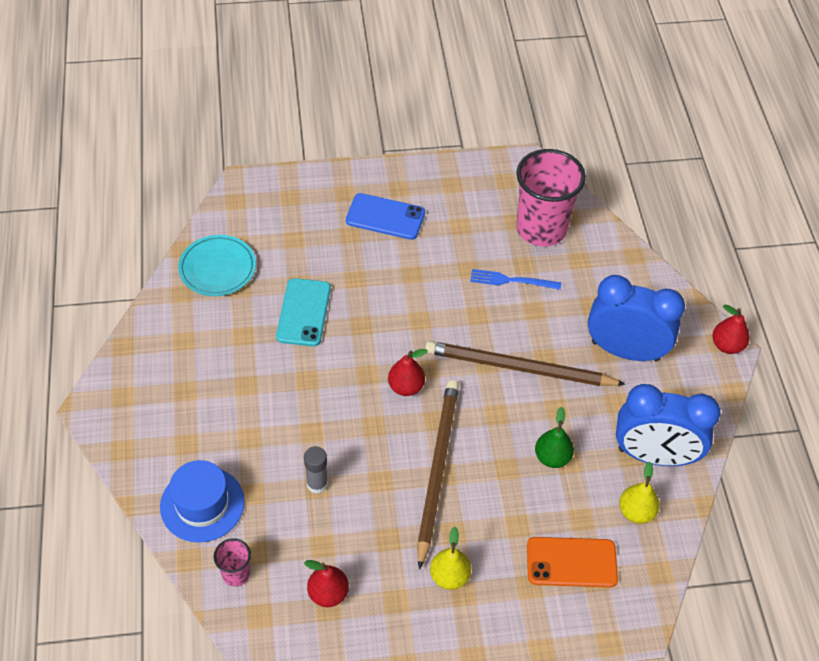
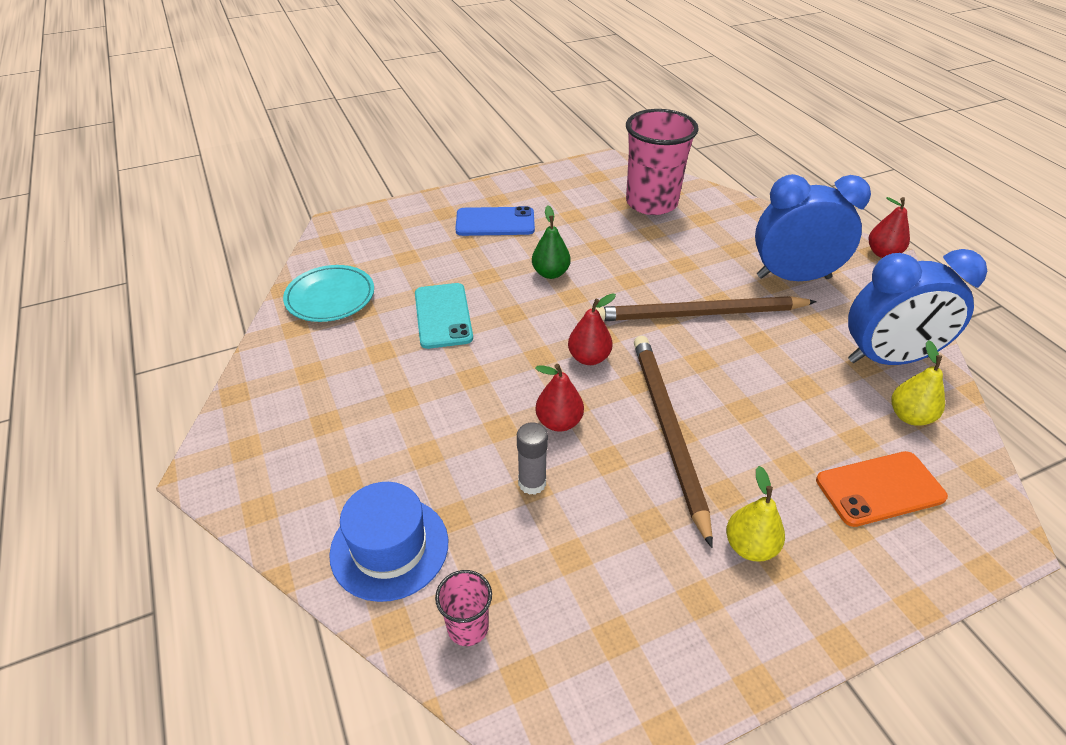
camera: 15 degrees left, 10 degrees down
red pear [304,560,349,607] -> red pear moved to [535,364,584,432]
blue fork [470,269,561,290] -> none
green pear [535,407,574,468] -> green pear moved to [532,206,571,279]

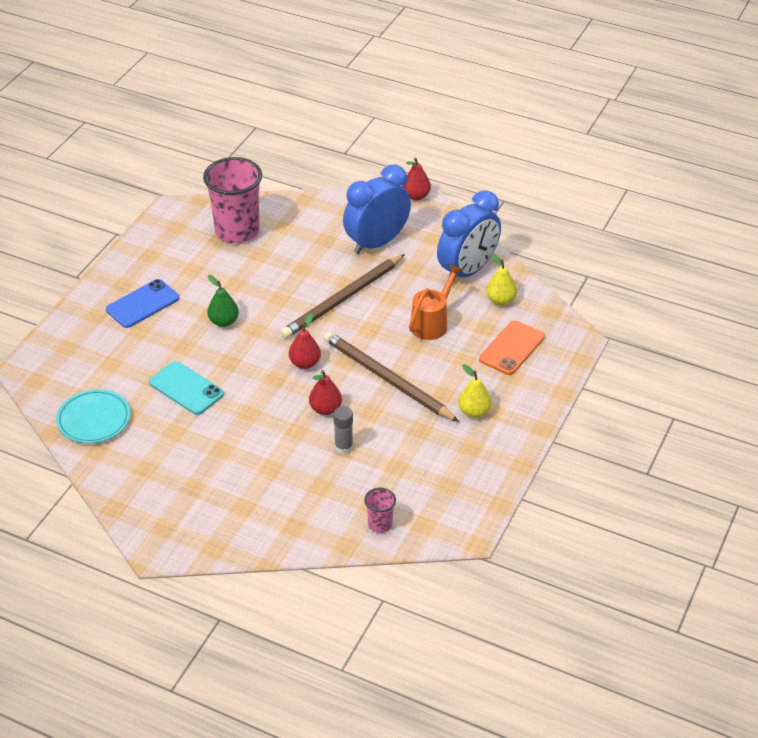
camera: 40 degrees left, 0 degrees up
blue hat [329,482,448,602] -> none
none -> orange watering can [409,264,463,340]

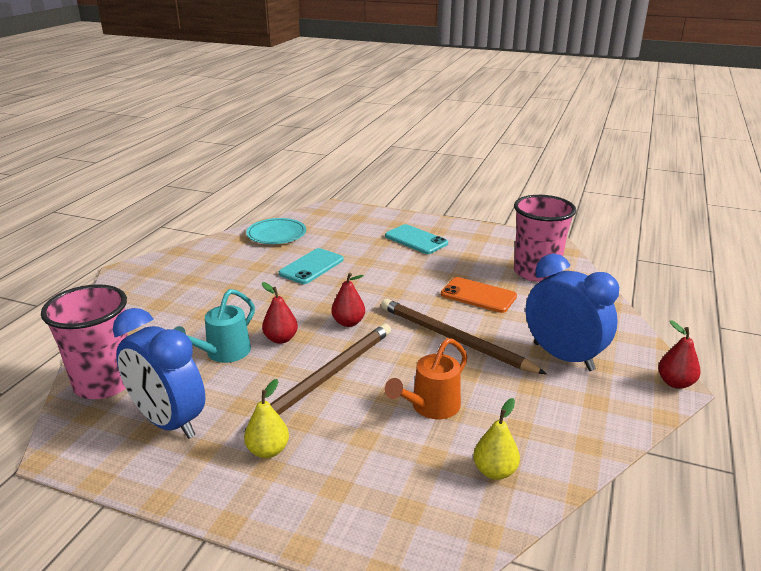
camera: 85 degrees right, 15 degrees down
blue phone [106,279,179,328] -> turquoise phone [385,224,448,254]
green pear [207,275,239,327] -> none
grey glue stick [333,406,353,454] -> turquoise watering can [173,289,255,363]
pink cup [364,488,396,533] -> pink cup [41,284,128,399], size x2.22
orange watering can [409,264,463,340] -> orange watering can turned 105 degrees clockwise [385,338,468,419]
blue clock [437,190,501,282] -> blue clock moved to [113,308,205,439]
orange phone [479,320,545,375] -> orange phone moved to [441,277,517,313]

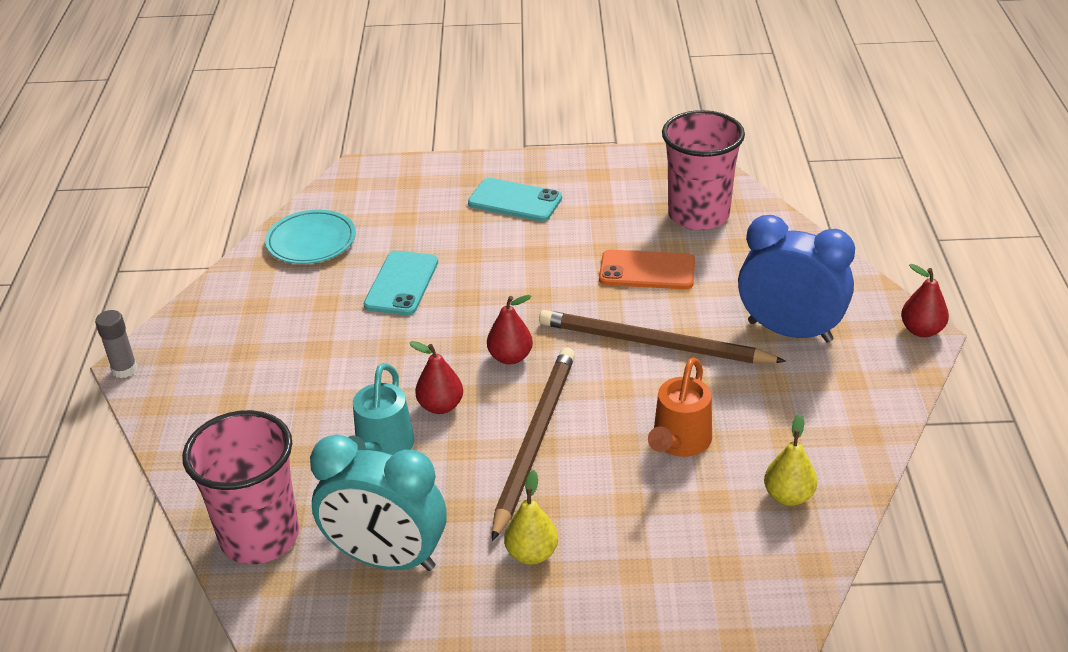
camera: 20 degrees left, 10 degrees up
blue clock [113,308,205,439] -> turquoise clock [310,434,447,571]
none -> grey glue stick [95,310,137,378]

